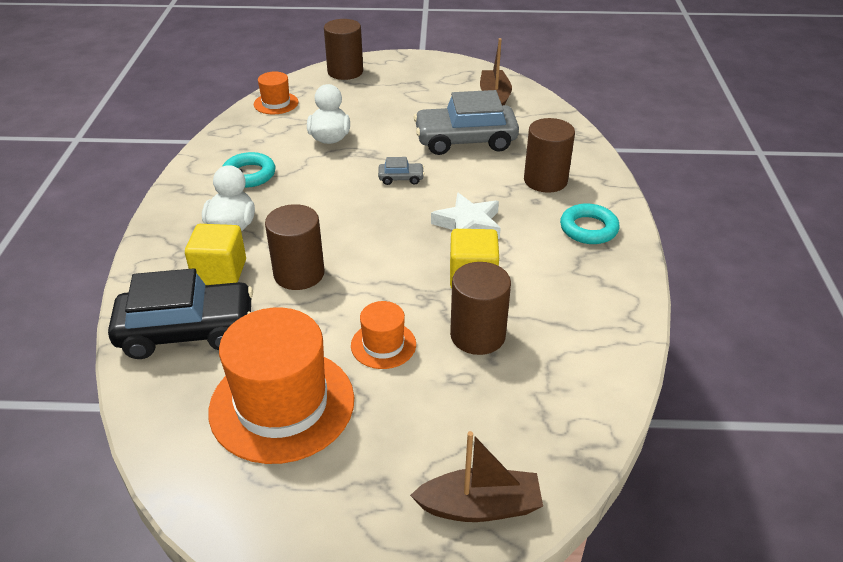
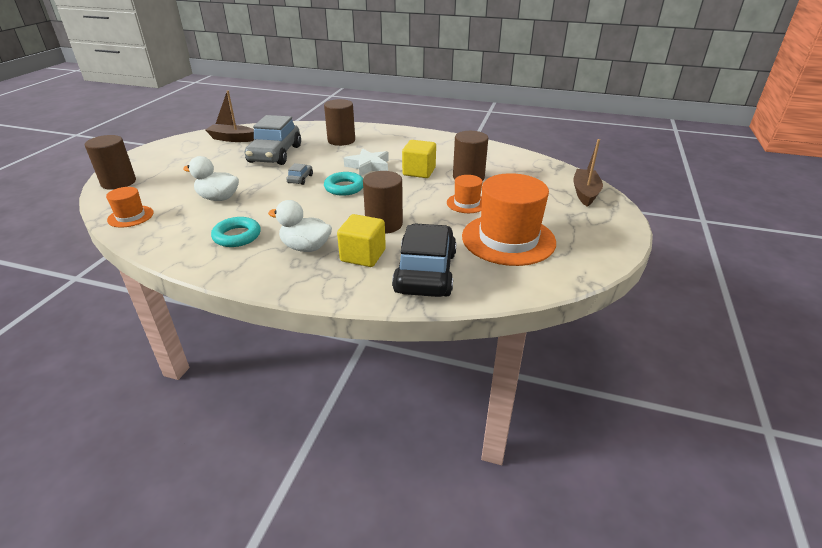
camera: 75 degrees left, 5 degrees down
turquoise ring [560,203,619,244] -> turquoise ring moved to [324,172,363,196]

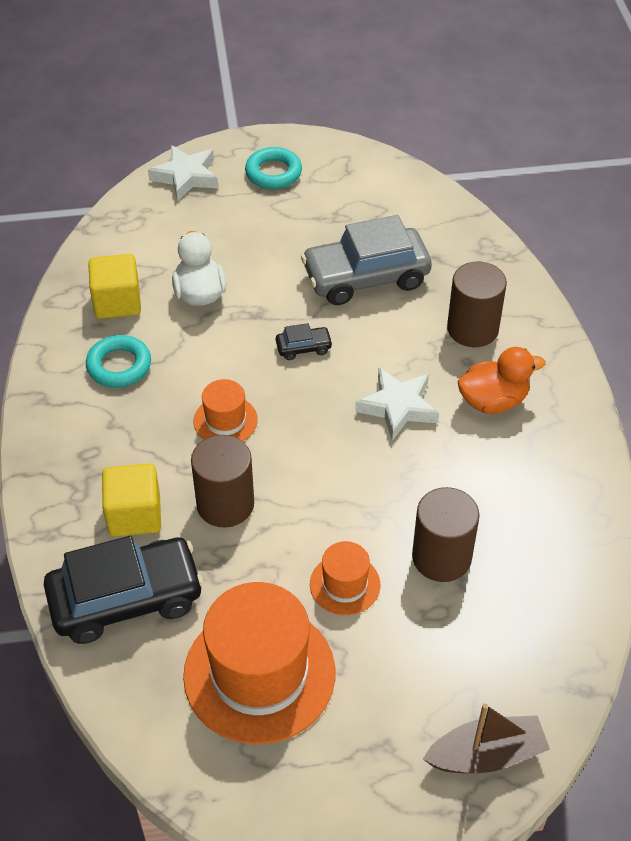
camera: 65 degrees right, 15 degrees up
brown cylinder [85,135,136,190] -> white star [148,145,218,201]
orange hat [106,187,154,228] -> orange hat moved to [194,379,258,441]
brown boat [205,91,254,142] -> none
white duck [268,200,332,252] -> none
grey car [286,163,313,185] -> black car [276,323,333,360]
turquoise ring [324,172,363,196] -> turquoise ring moved to [245,147,302,189]
yellow cube [402,140,436,178] -> yellow cube moved to [88,254,141,319]
none -> orange duck [458,347,546,414]

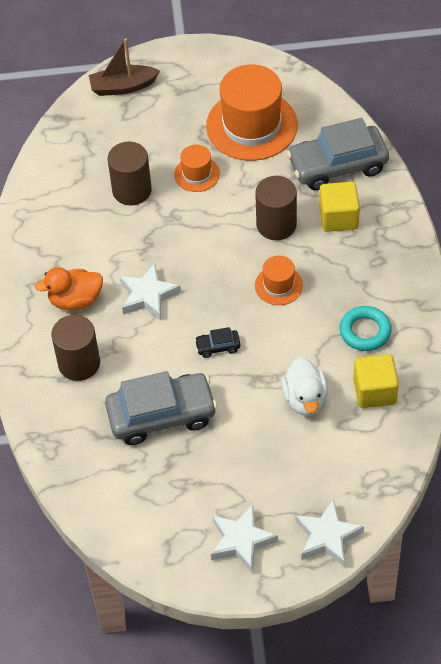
camera: 175 degrees left, 5 degrees up
black car [44,536,204,644] -> grey car [287,118,389,190]
turquoise ring [245,147,302,189] -> white star [211,505,278,572]

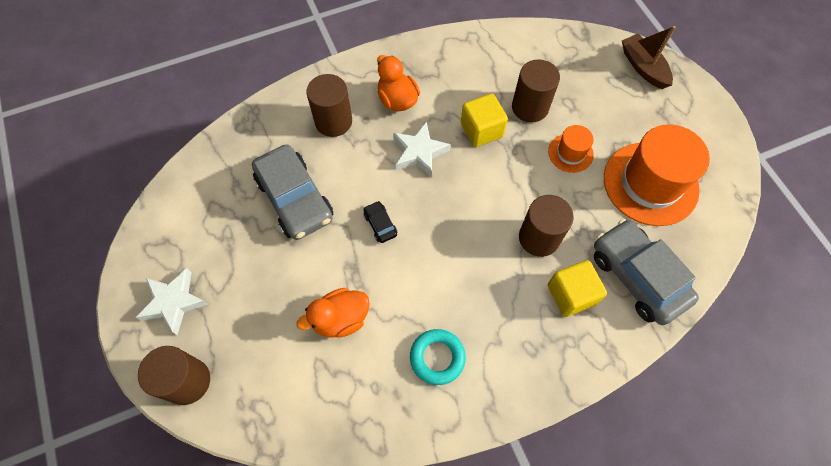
camera: 70 degrees right, 10 degrees up
orange hat [255,255,303,305] -> none
white duck [281,357,328,416] -> orange duck [297,288,370,338]
white star [295,499,364,566] -> brown cylinder [138,346,210,405]
yellow cube [353,354,399,408] -> yellow cube moved to [461,94,508,147]

